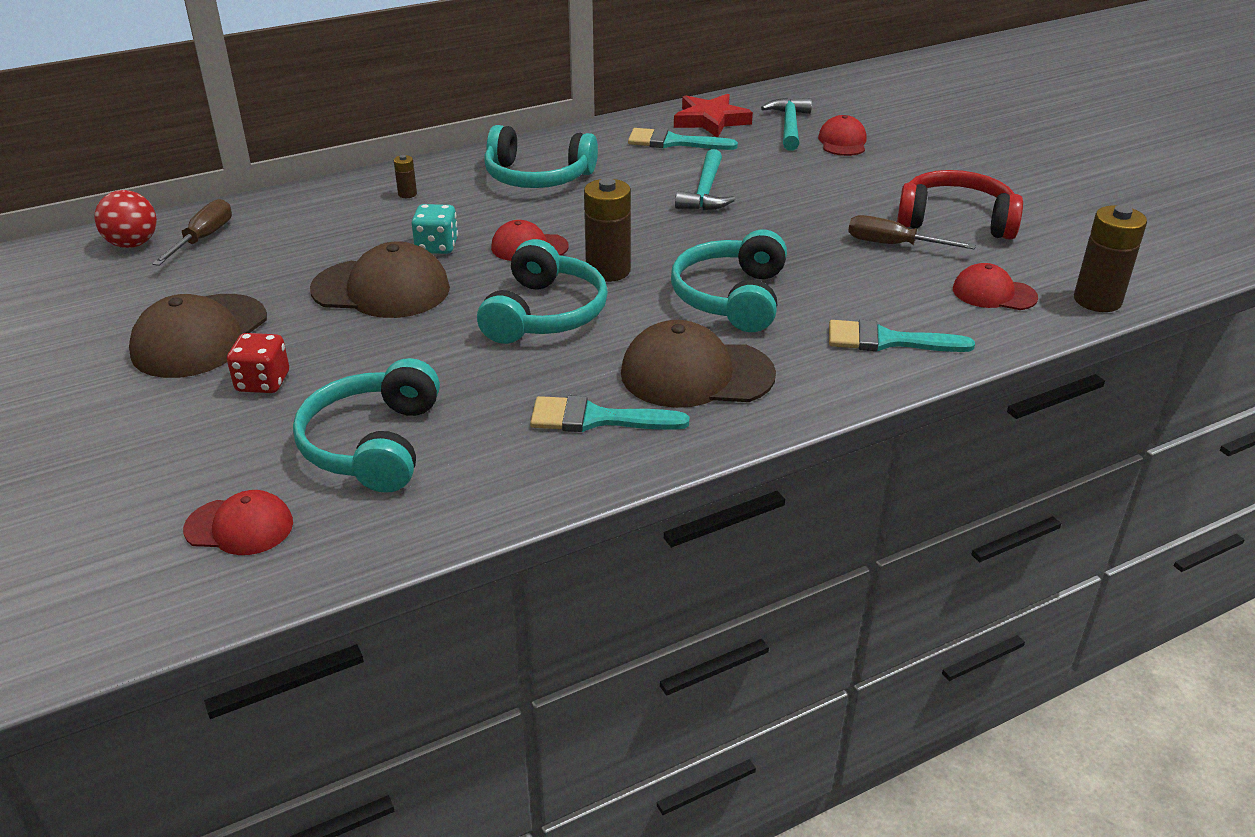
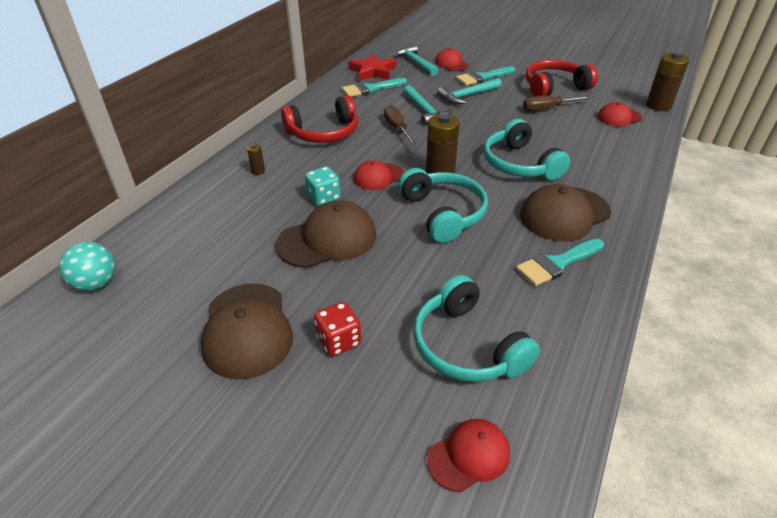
camera: 35 degrees left, 5 degrees up
red ball [94,190,157,248] -> turquoise ball [59,242,115,291]
brown screwdriver [152,199,232,266] -> brown screwdriver moved to [384,105,417,146]
turquoise headphones [484,125,598,188] -> red headphones [281,95,358,143]
turquoise brush [829,320,975,352] -> turquoise brush moved to [456,66,515,86]
none -> turquoise hammer [437,78,502,104]

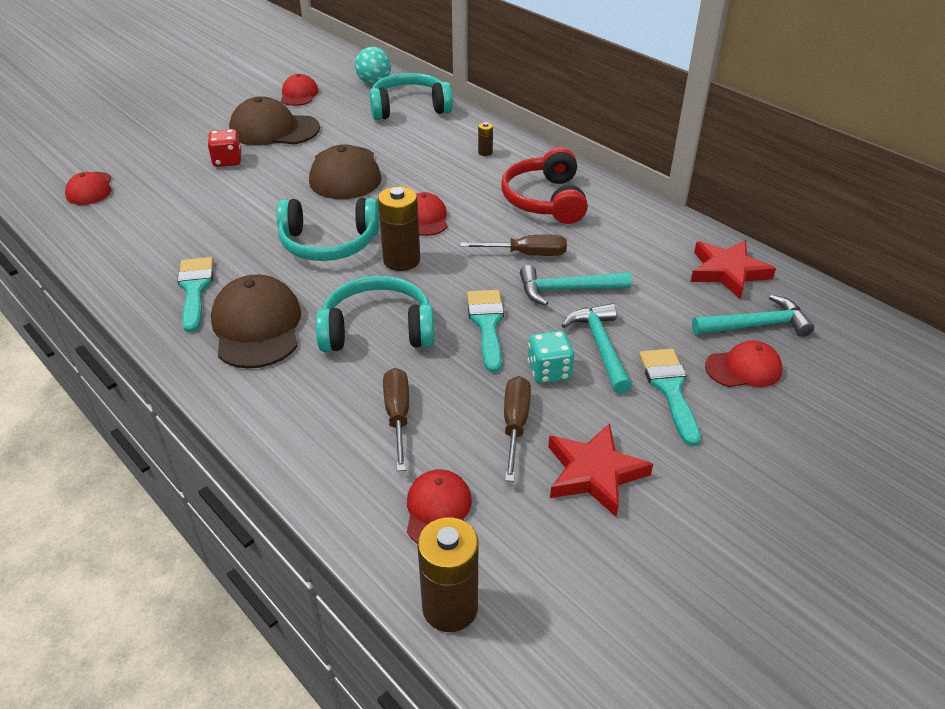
camera: 110 degrees right, 0 degrees up
turquoise dice [305,166,341,206] -> turquoise dice moved to [527,331,574,384]
turquoise brush [342,78,407,97] -> turquoise brush moved to [467,290,504,373]
turquoise headphones [413,275,540,382] -> turquoise headphones moved to [369,73,453,120]
red headphones [525,60,598,96] -> red star [548,423,653,517]
none -> red cap [281,74,319,106]
none -> brown screwdriver [383,368,409,471]

